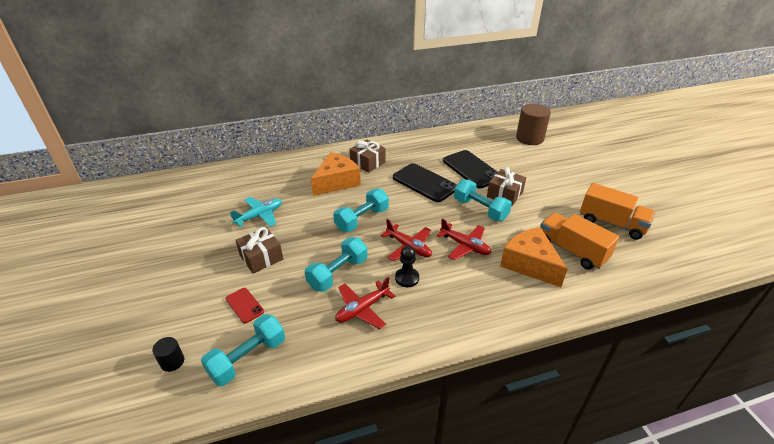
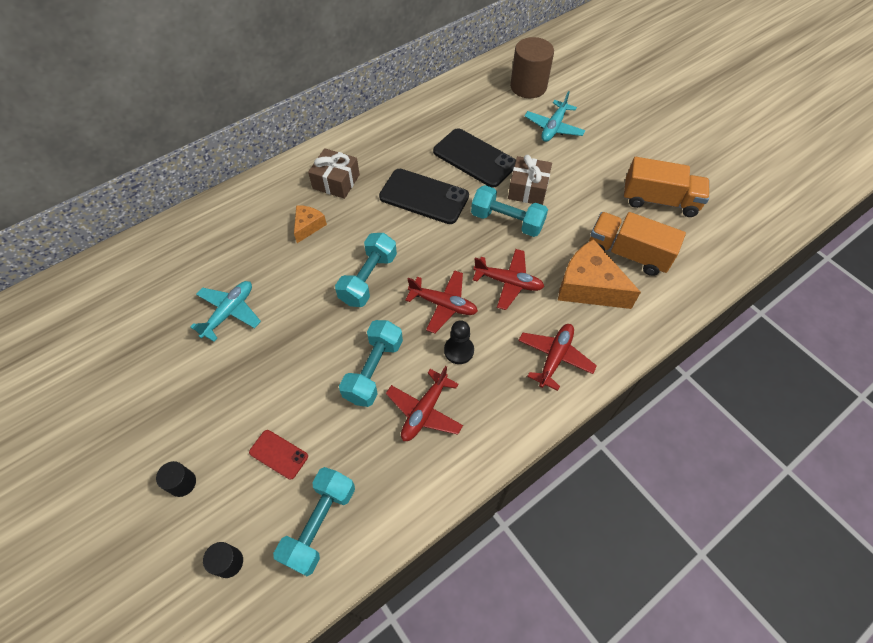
camera: 20 degrees left, 20 degrees up
brown gift [235,227,283,274] -> none
orange cheese [311,152,361,196] -> orange cheese [294,205,327,243], size x0.53
none -> black cylinder [156,461,196,497]
none -> red plane [518,324,597,391]
none -> turquoise plane [525,91,585,142]

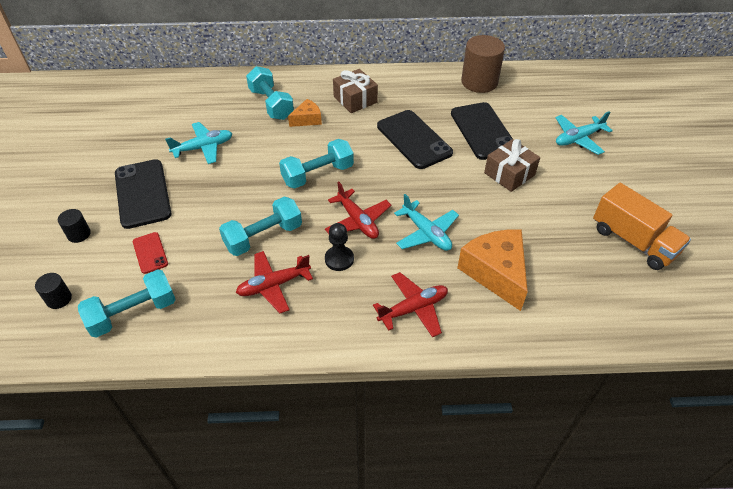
camera: 35 degrees right, 10 degrees down
turquoise dumbbell [471,185,548,237] -> turquoise dumbbell moved to [246,66,294,120]
red plane [473,249,544,310] -> turquoise plane [394,194,459,251]
brown cylinder [510,37,554,98] -> brown cylinder moved to [461,35,505,93]
orange truck [589,212,686,276] -> none
none -> black phone [115,159,172,229]

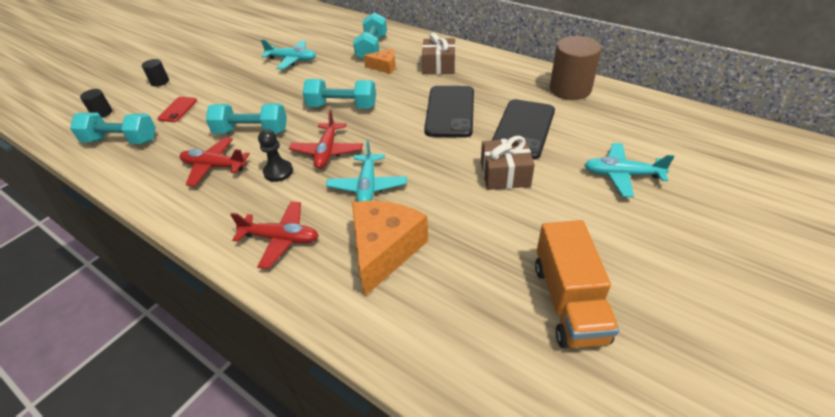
camera: 40 degrees right, 5 degrees down
black phone [115,159,172,229] -> none

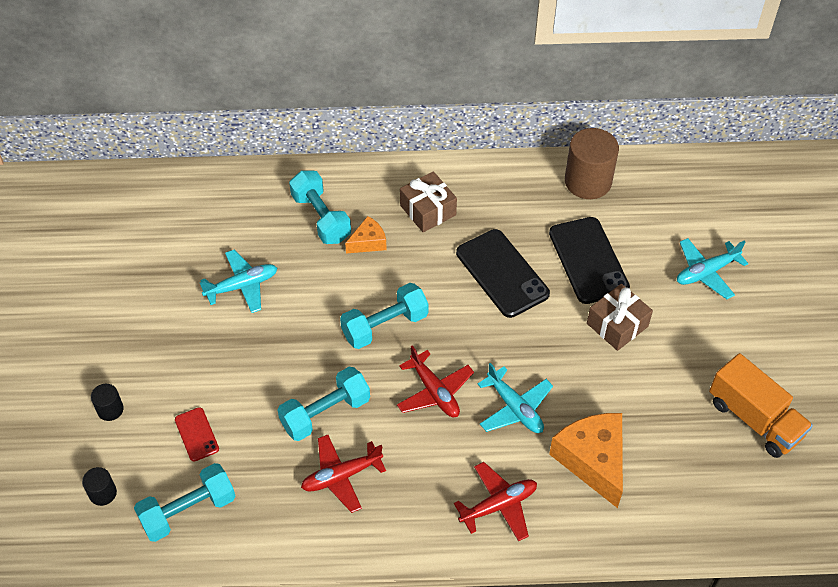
camera: 40 degrees left, 10 degrees up
black pawn [258,129,293,182] -> none

